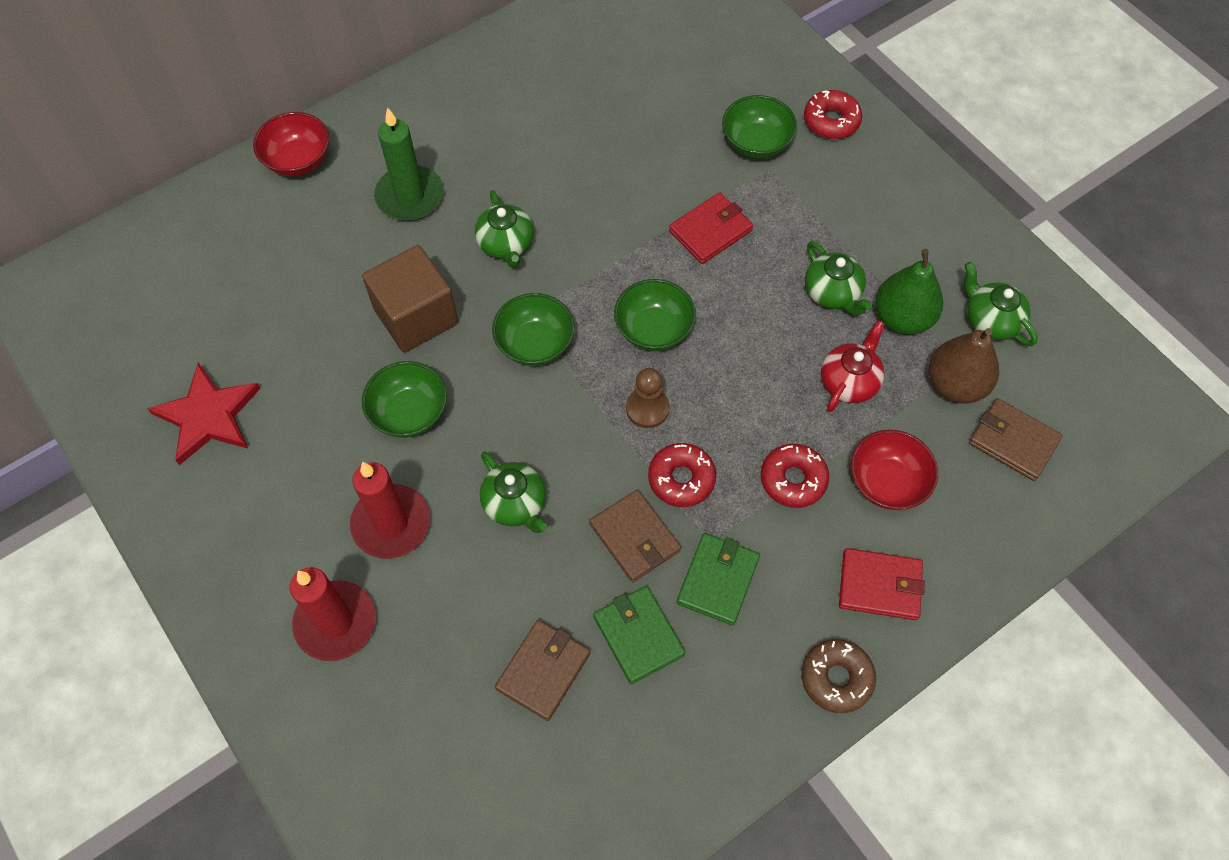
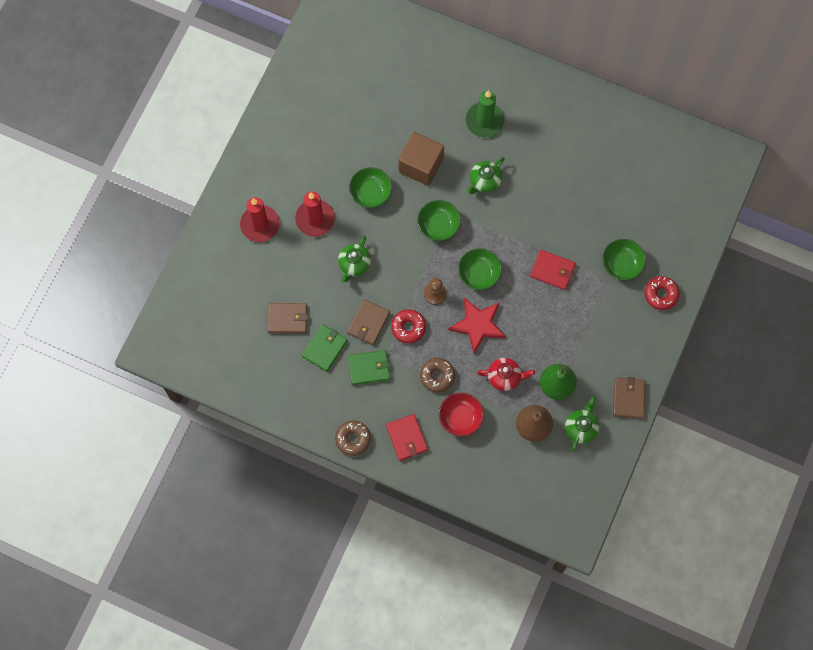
camera: 60 degrees right, 10 degrees up
red star [148,363,261,465] -> red star moved to [448,298,506,353]
red bowl [253,112,329,176] -> none
red donut [761,444,829,508] -> brown donut [420,358,455,392]
green teapot [805,241,872,316] -> none
brown wallet [969,398,1063,481] -> brown wallet moved to [613,377,646,419]

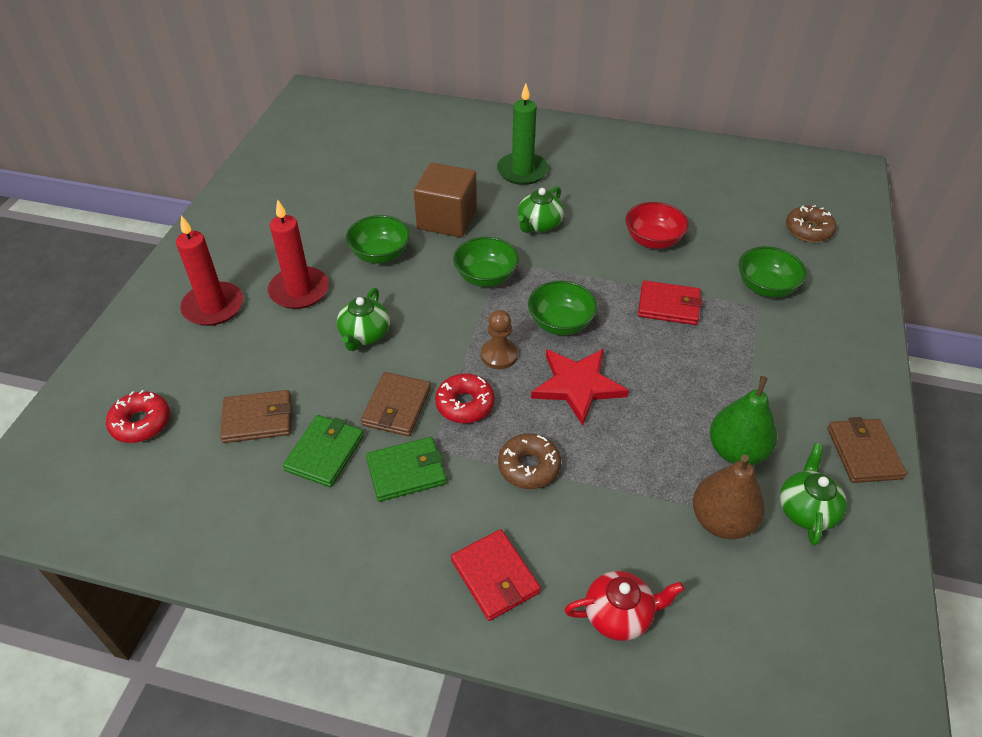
camera: 10 degrees left, 25 degrees down
brown donut [335,420,371,456] -> brown donut moved to [786,205,836,242]
red bowl [439,393,484,437] -> red bowl moved to [626,202,689,249]
red teapot [477,358,535,391] -> red teapot moved to [564,571,684,641]
red donut [645,276,680,310] -> red donut moved to [106,390,170,443]

